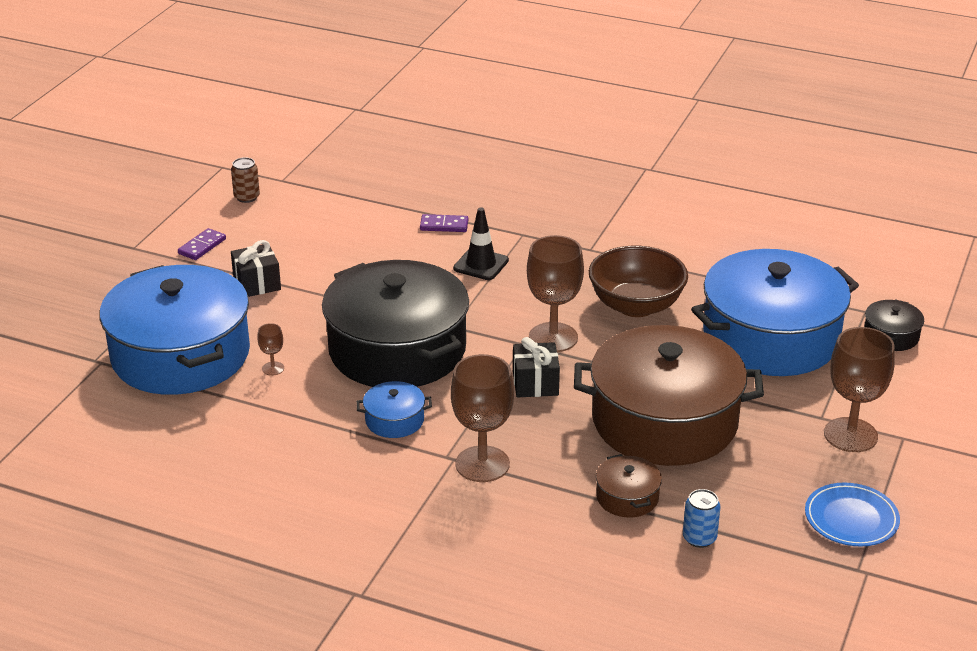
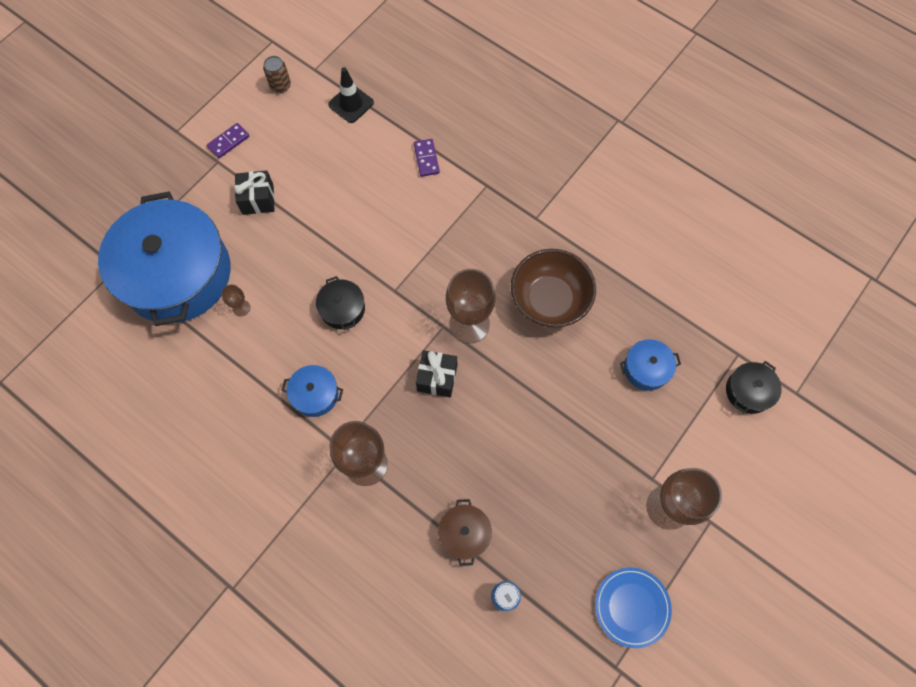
camera: 15 degrees right, 35 degrees up
black pot [322,260,469,387] -> black pot [316,276,365,330], size x0.40
purple domino [420,214,468,232] -> purple domino turned 60 degrees clockwise [414,139,440,177]
black traffic cone [453,207,509,280] -> black traffic cone moved to [328,67,374,123]
brown pot [574,325,764,466] -> none
blue pot [691,249,859,376] -> blue pot [620,339,681,391], size x0.40

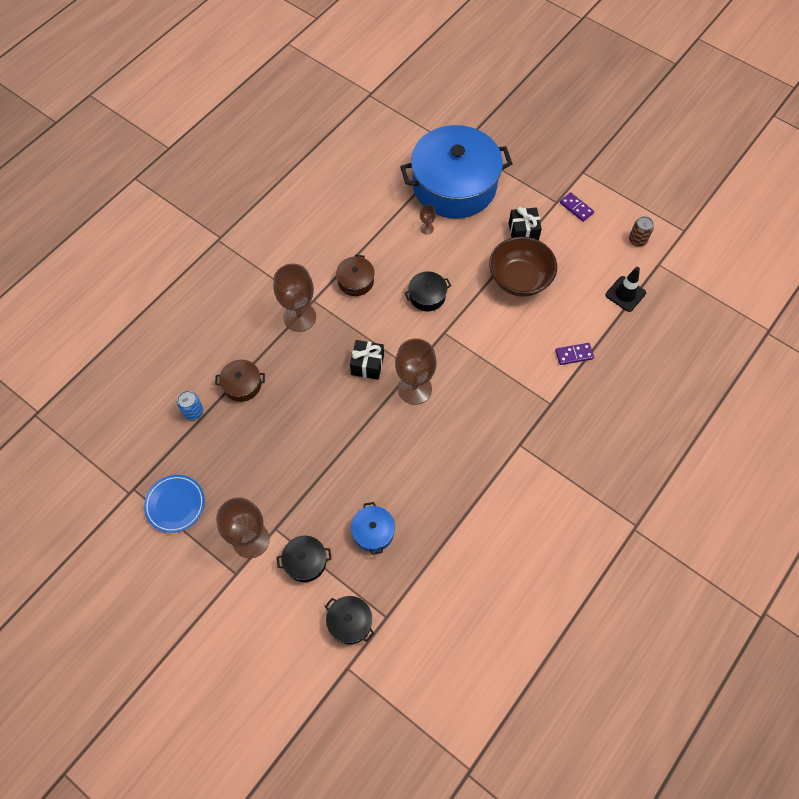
camera: 90 degrees right, 5 degrees down
blue pot [282,365,343,417] -> brown pot [336,254,375,296]
brown bowl [511,249,596,328] -> brown bowl moved to [489,236,557,297]
none -> black pot [277,535,332,582]

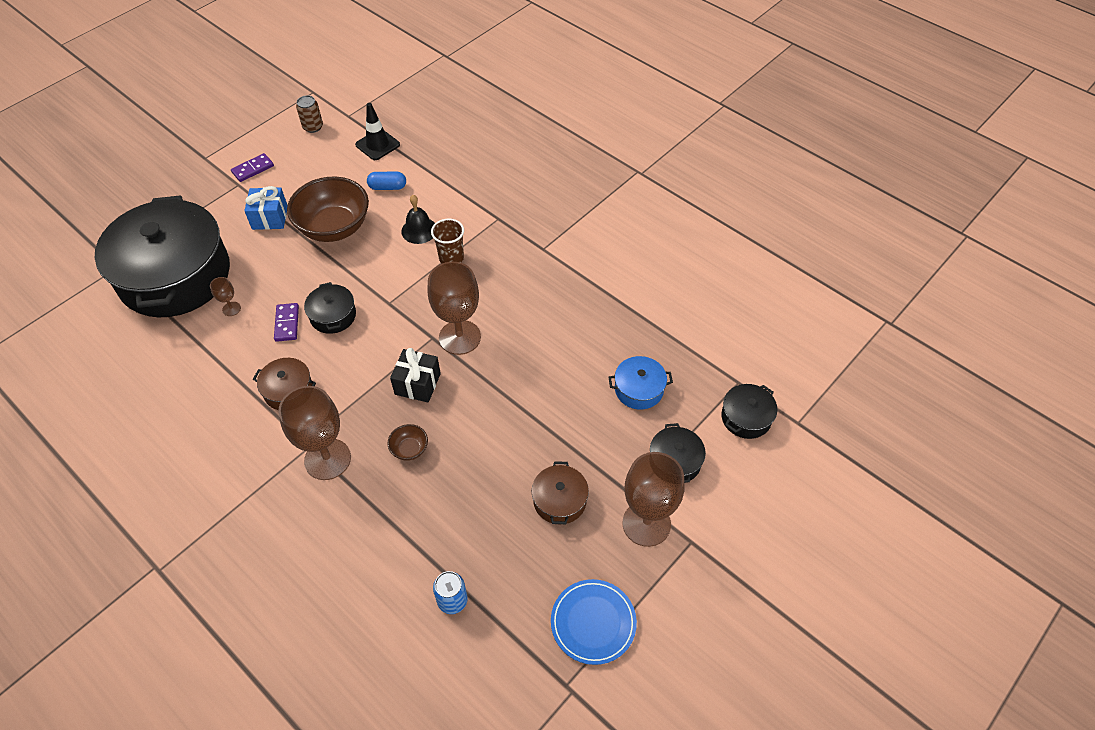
camera: 85 degrees left, 10 degrees down
brown pot [215,360,265,402] -> brown pot moved to [532,461,589,525]
blue pot [400,125,513,218] -> black pot [95,195,230,317]
black gift [509,207,542,240] -> blue gift [244,186,288,230]
purple domino [555,343,594,365] -> purple domino moved to [274,303,299,342]
none -> blue capsule [367,172,406,190]
none -> brown bowl [387,424,428,461]
none -> black bell [401,195,435,244]
none -> brown cup [431,219,464,263]

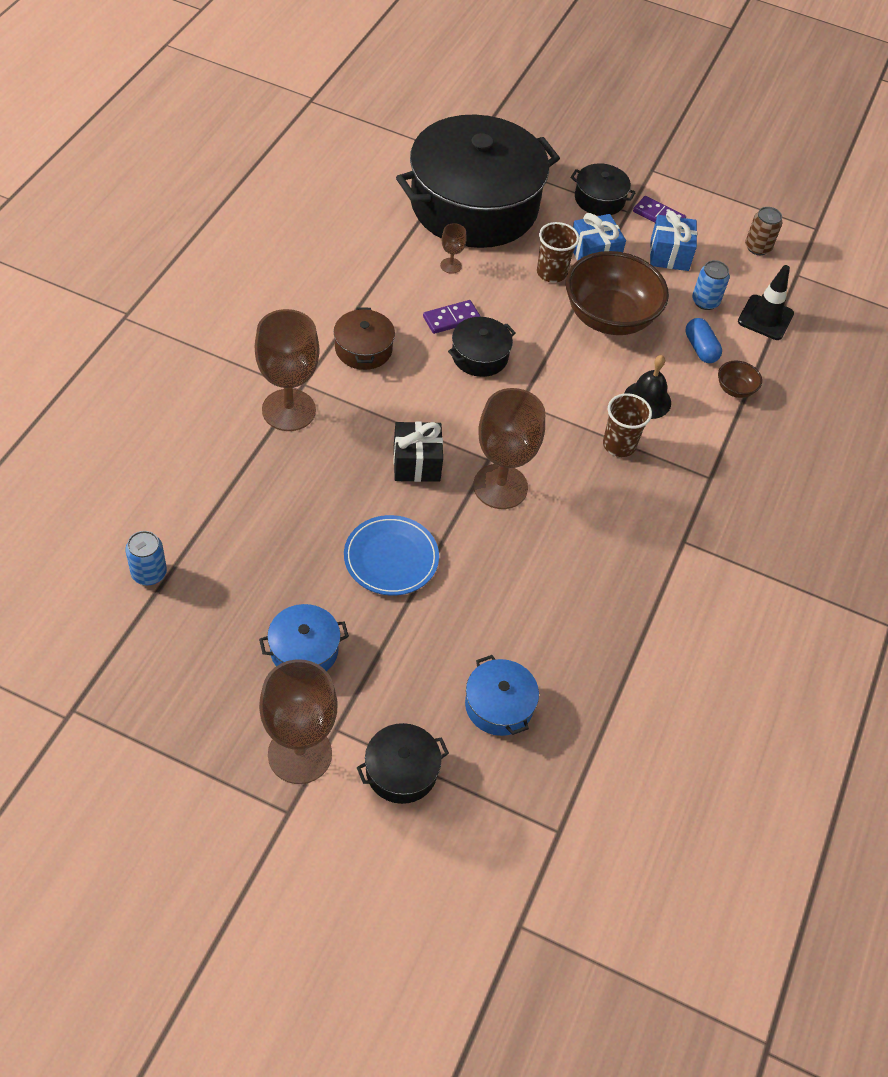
camera: 65 degrees right, 0 degrees up
brown bowl [387,424,428,461] -> brown bowl moved to [718,361,762,398]
brown pot [532,461,589,525] -> blue pot [259,604,349,671]
blue plate [551,579,637,665] -> blue plate moved to [344,515,439,595]
black pot [721,384,778,439] -> black pot moved to [570,163,636,216]
none -> brown cup [537,222,579,283]
none -> blue gift [650,211,697,271]
none -> blue can [692,260,730,310]

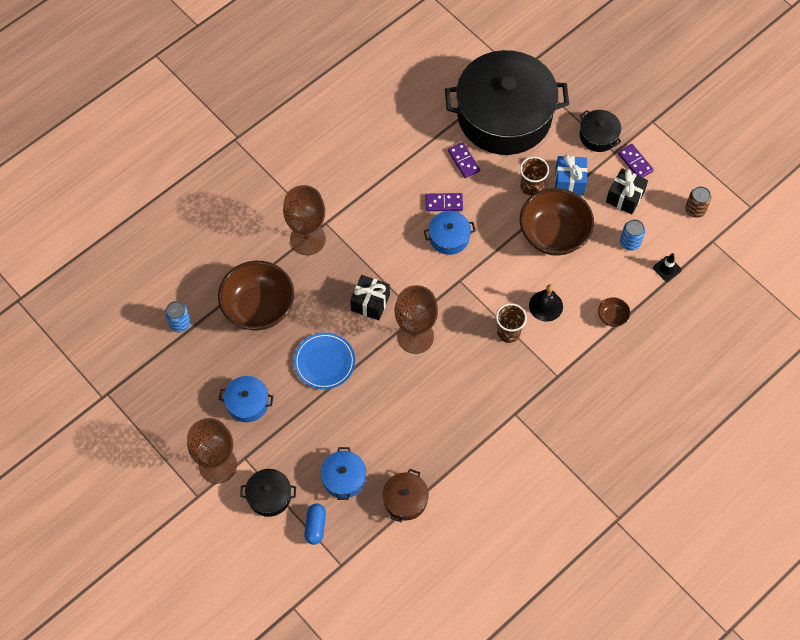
camera: 30 degrees right, 10 degrees up
brown pot [334,307,395,370] -> brown pot moved to [382,469,429,522]
brown goblet [440,223,467,274] -> purple domino [448,142,480,178]
black pot [448,317,516,377] -> blue pot [424,211,476,255]
blue gift [650,211,697,271] -> black gift [606,168,648,214]
blue capsule [685,318,722,363] -> blue capsule moved to [304,503,326,545]
black traffic cone [738,265,794,340] -> black traffic cone [653,253,682,282], size x0.63
none -> brown bowl [218,261,294,331]

